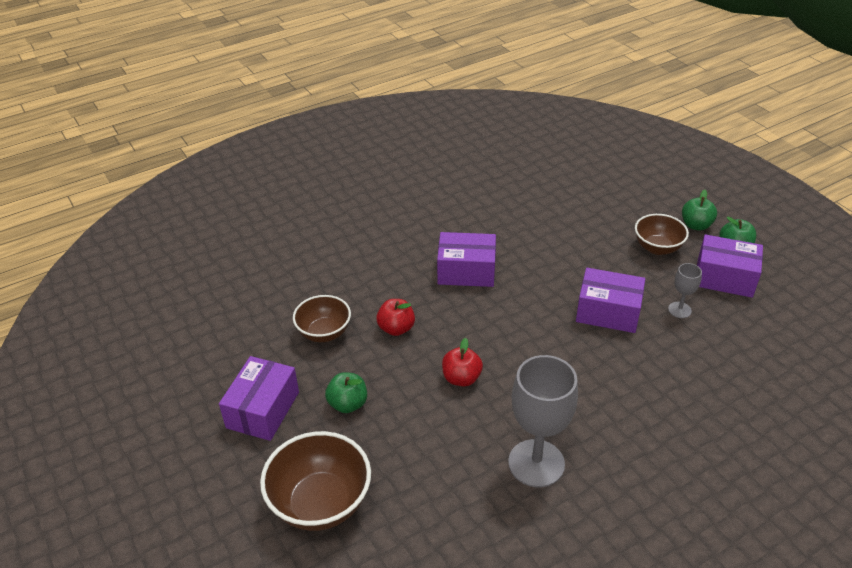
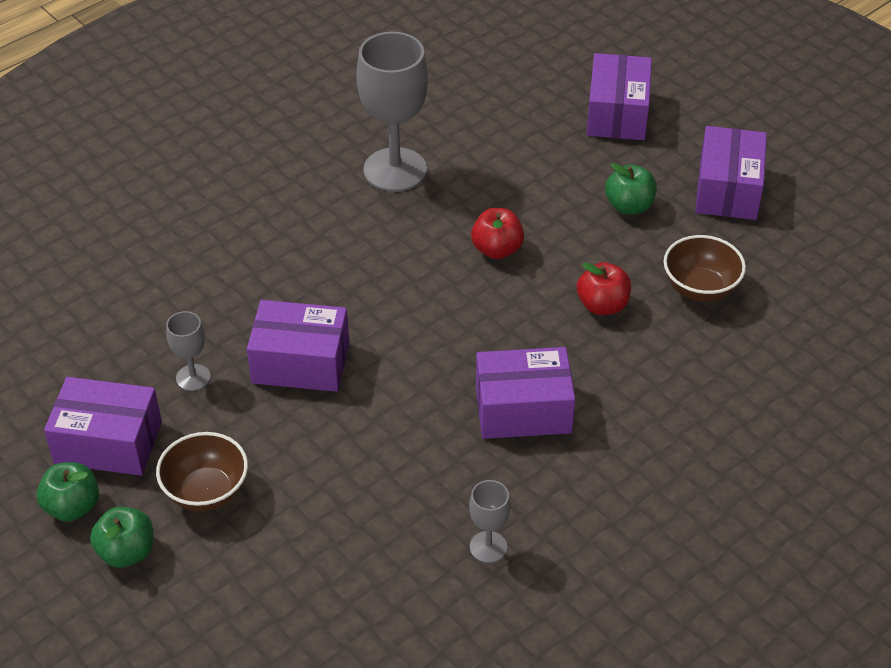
camera: 170 degrees right, 5 degrees up
brown bowl [260,431,371,531] -> purple box [587,53,652,140]
none -> grey goblet [469,480,511,563]

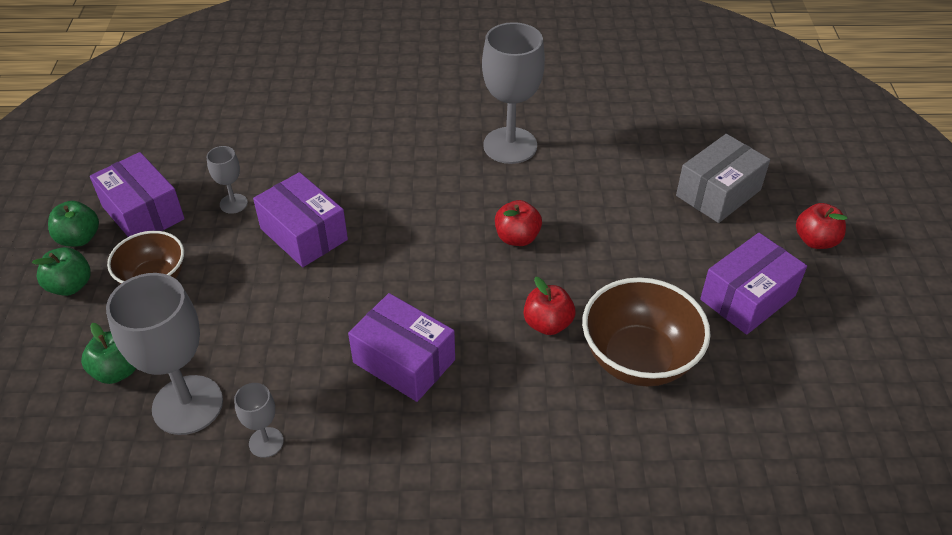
camera: 40 degrees right, 0 degrees up
purple box [587,53,652,140] -> grey box [676,134,770,223]
green apple [605,163,657,214] -> green apple moved to [81,323,136,384]
brown bowl [664,235,746,302] -> brown bowl [582,277,710,387], size x1.55
none -> grey goblet [106,273,223,435]
none -> red apple [796,203,847,249]

